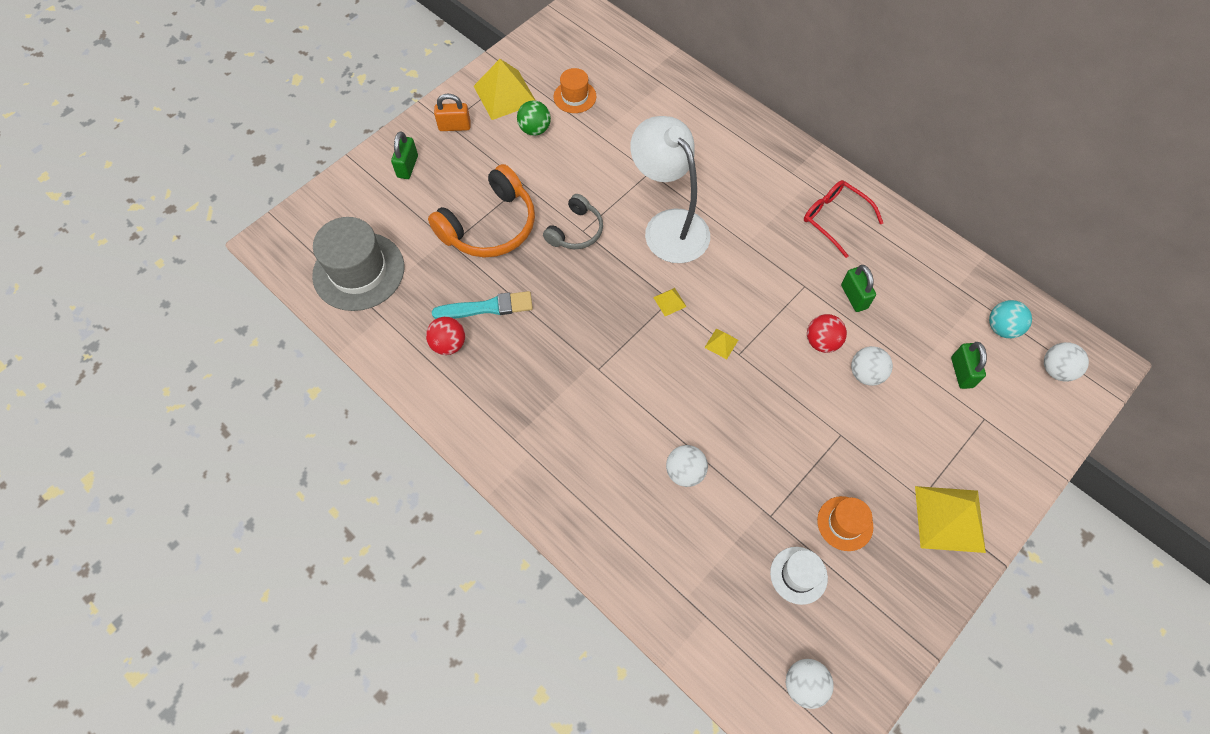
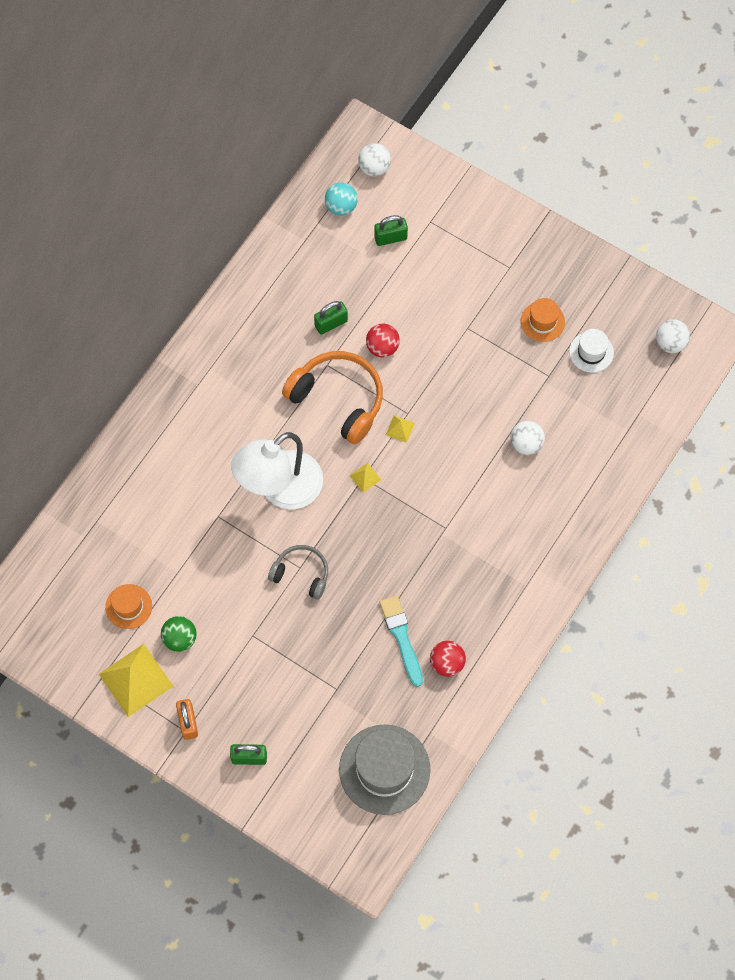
camera: 100 degrees left, 5 degrees up
orange headphones [428,164,535,257] -> orange headphones moved to [282,351,383,445]
red glasses [804,180,883,258] -> none
white ball [851,346,893,386] -> none
yellow pyramid [915,486,986,553] -> none

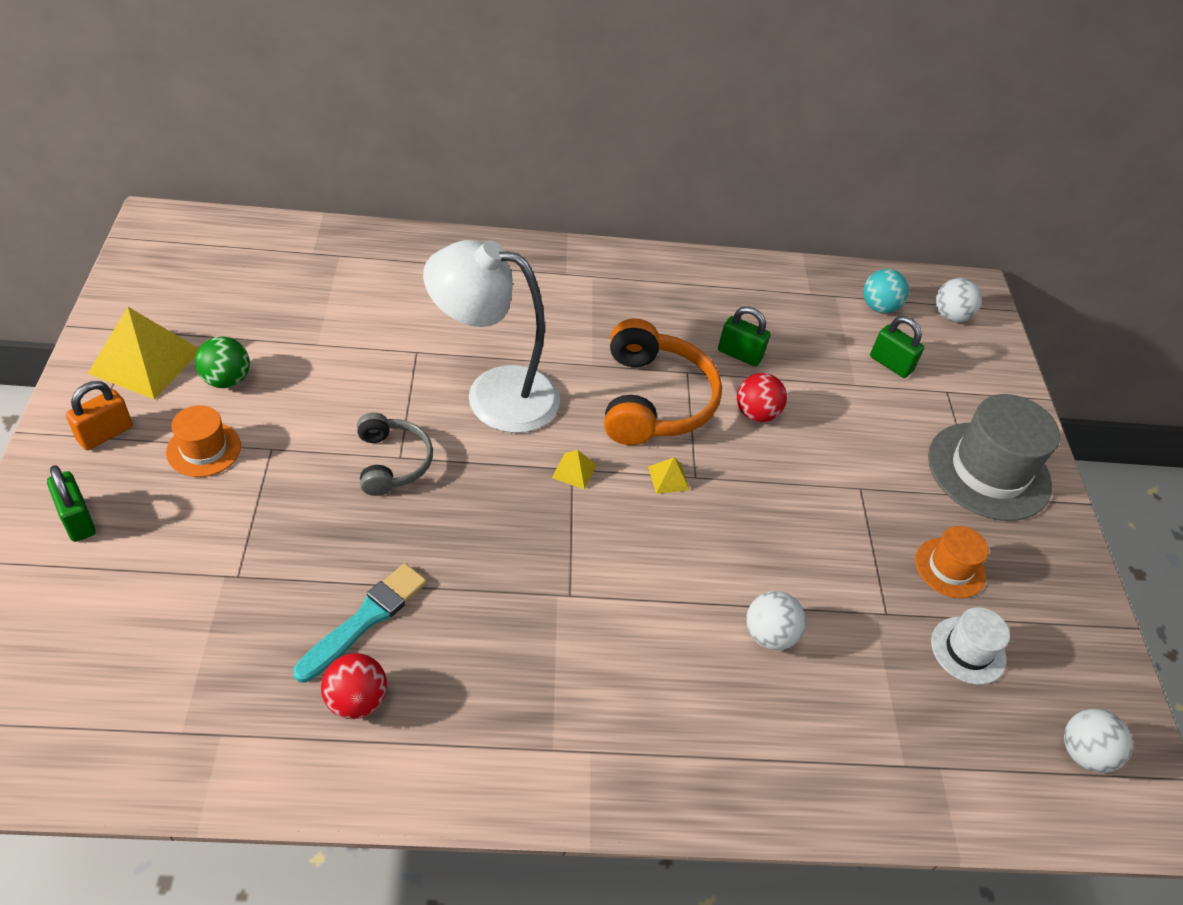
camera: 50 degrees right, 20 degrees down
orange hat [105,584,152,629] -> orange hat moved to [166,405,241,477]
grey hat [339,724,431,815] -> grey hat moved to [928,394,1060,521]

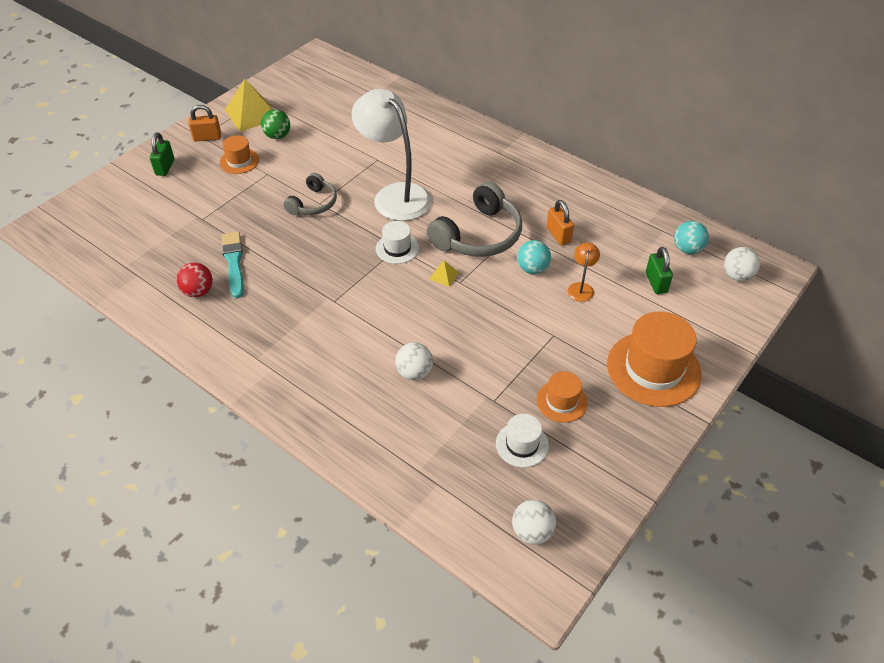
camera: 45 degrees right, 0 degrees up
turquoise brush [293,563,427,683] -> turquoise brush turned 90 degrees counterclockwise [222,232,244,298]
yellow pyramid [552,450,596,490] -> white hat [376,221,419,264]
orange headphones [604,319,722,445] -> grey headphones [427,182,522,257]
green padlock [718,306,770,367] -> orange padlock [546,200,574,245]
red ball [737,373,787,422] -> turquoise ball [517,240,551,274]
grey hat [928,394,1060,521] -> orange hat [607,312,702,407]
none -> orange lamp [568,243,600,302]

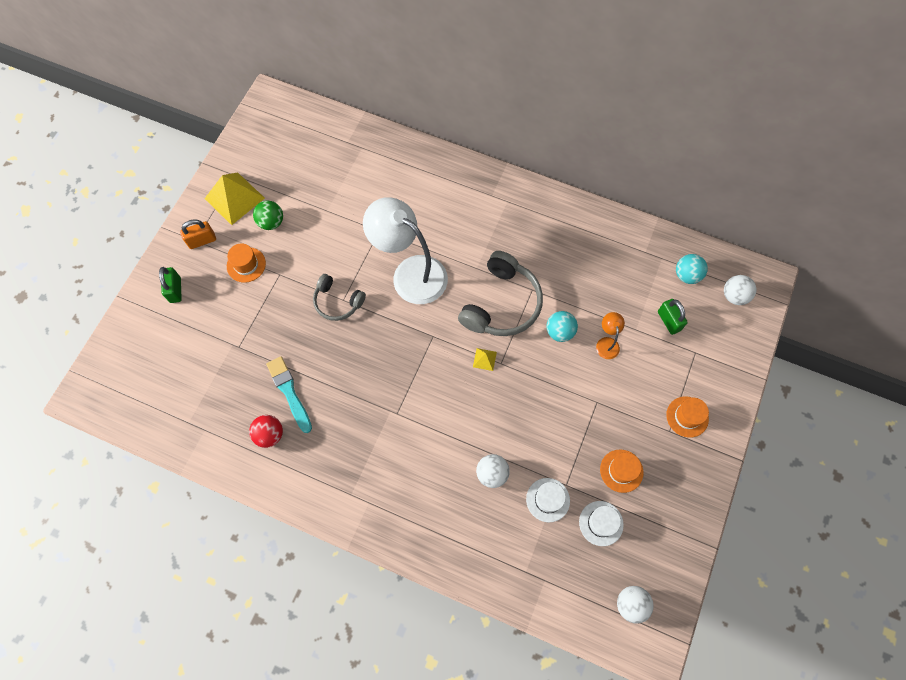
camera: 15 degrees left, 20 degrees up
grey headphones [283,173,337,215] -> grey headphones turned 105 degrees clockwise [313,274,366,321]
white hat [376,221,419,264] -> white hat moved to [526,478,570,522]
orange padlock [546,200,574,245] -> none
orange hat [607,312,702,407] -> orange hat [666,396,709,438], size x0.53

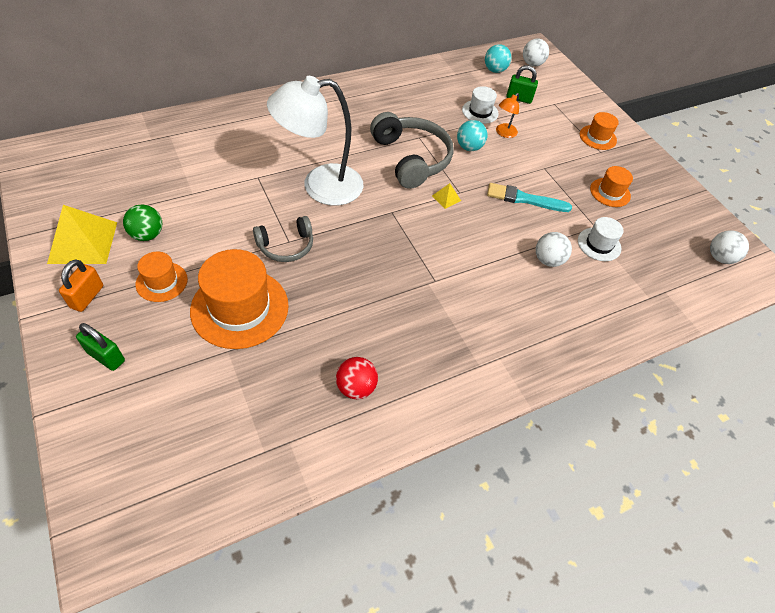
camera: 55 degrees left, 15 degrees down
turquoise brush [266,357,312,433] -> turquoise brush moved to [487,183,572,212]
white hat [579,501,624,546] -> white hat moved to [462,86,499,124]
orange lamp [596,312,625,359] -> orange lamp turned 90 degrees counterclockwise [496,93,519,138]
none -> orange hat [190,249,289,349]

